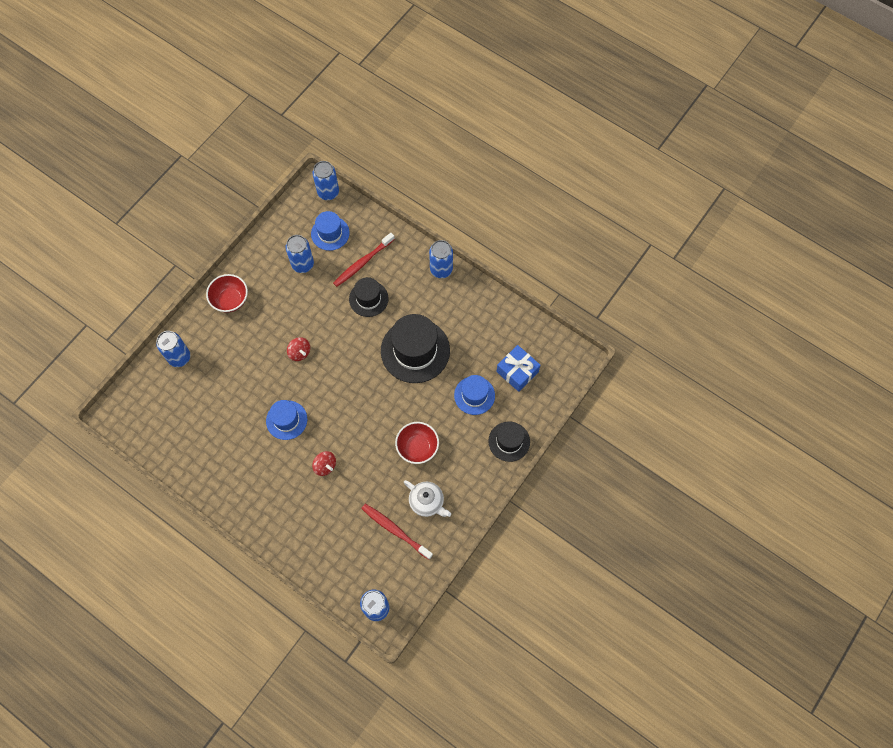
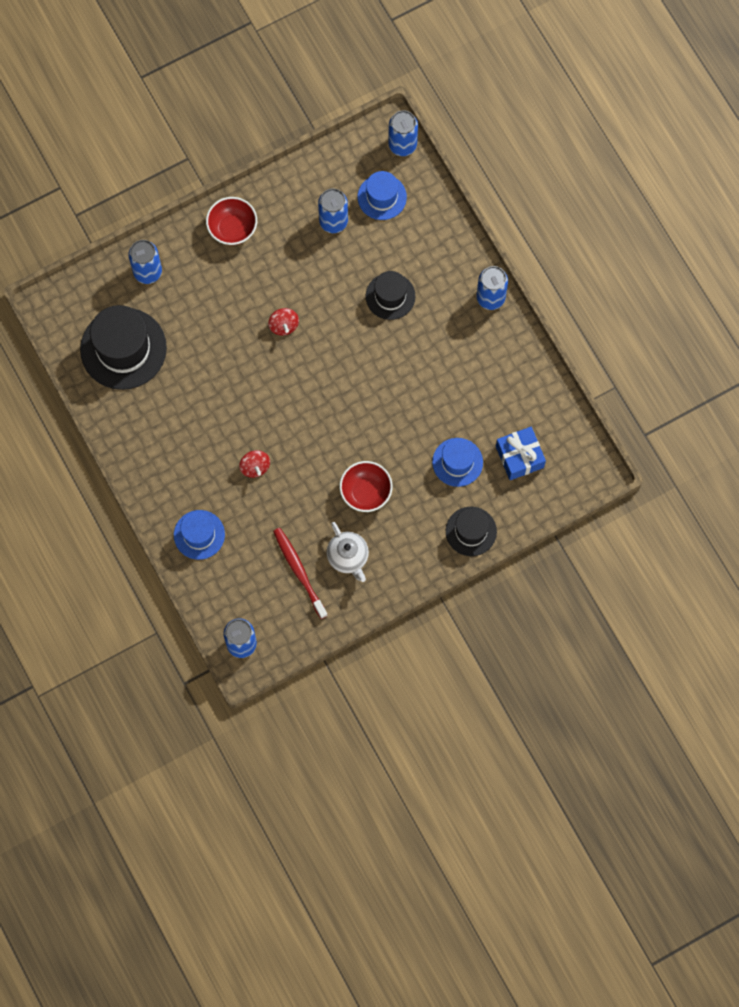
camera: 25 degrees right, 5 degrees up
blue hat [266,400,307,440] -> blue hat moved to [174,510,225,560]
red toothbrush [333,233,395,287] -> none
black hat [381,314,450,383] -> black hat moved to [80,305,167,390]

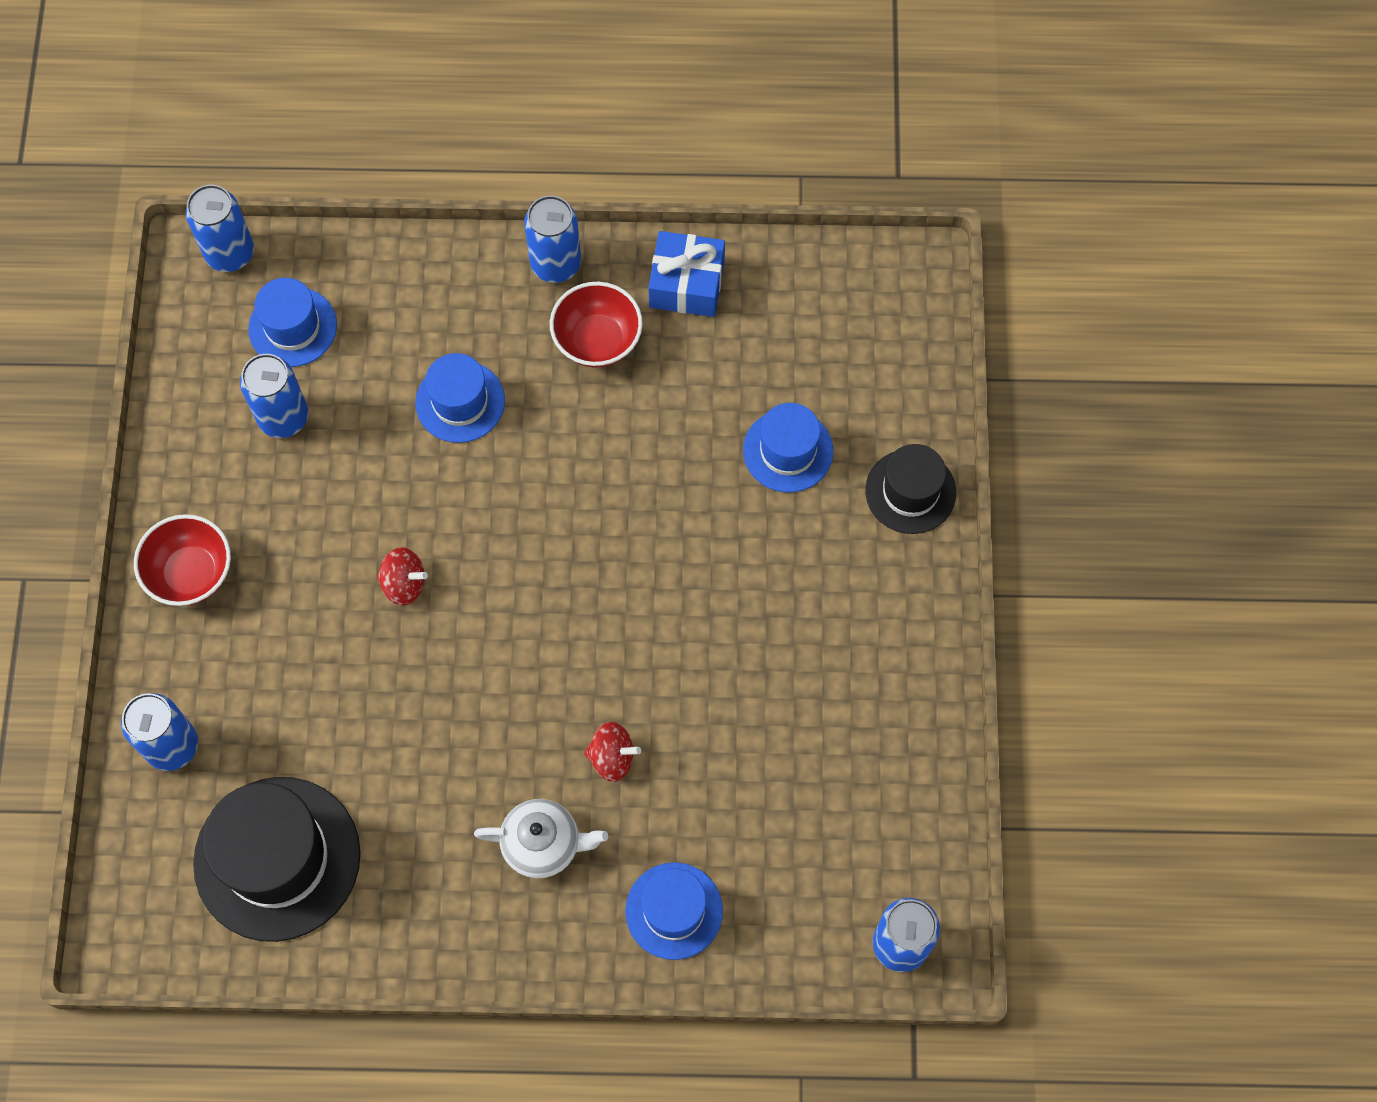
camera: 60 degrees left, 5 degrees down
red toothbrush [273,528,328,619] -> none
white teapot [326,522,369,582] -> white teapot moved to [474,799,608,878]
red bowl [339,461,393,512] -> red bowl moved to [550,282,643,368]
black hat [366,271,415,320] -> blue hat [415,353,505,443]
blue gift [496,427,546,480] -> blue gift moved to [648,231,725,317]

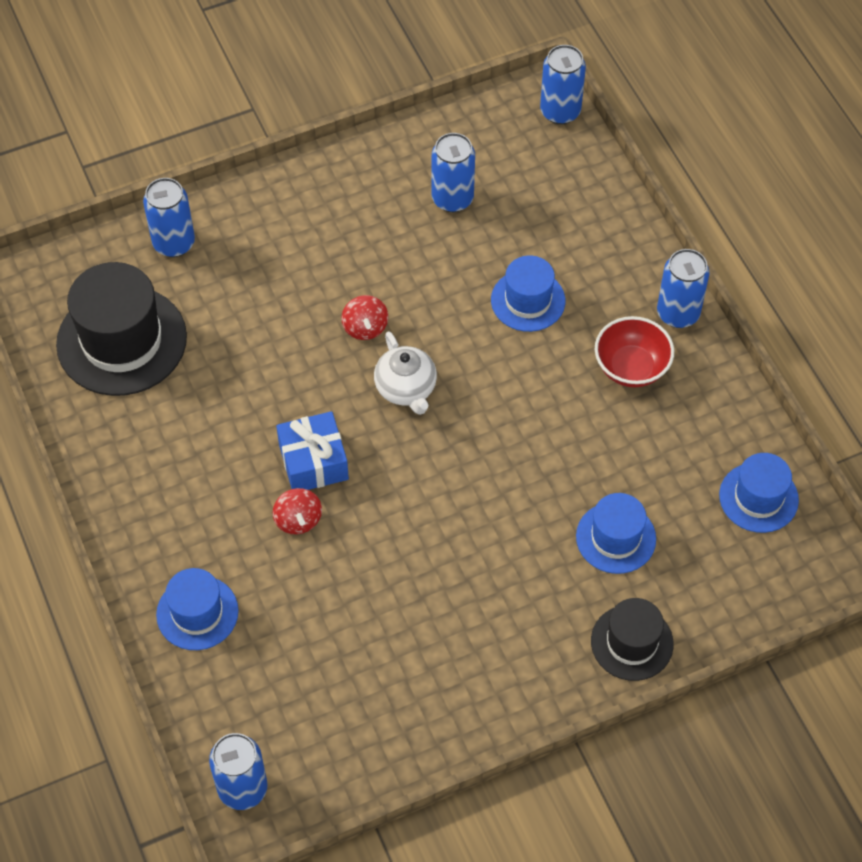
camera: 65 degrees right, 10 degrees down
red bowl [134,514,231,606] -> none
blue hat [248,278,337,367] -> blue hat moved to [719,453,799,533]
white teapot [474,799,608,878] -> white teapot moved to [374,331,437,415]
blue gift [648,231,725,317] -> blue gift moved to [276,411,349,490]

